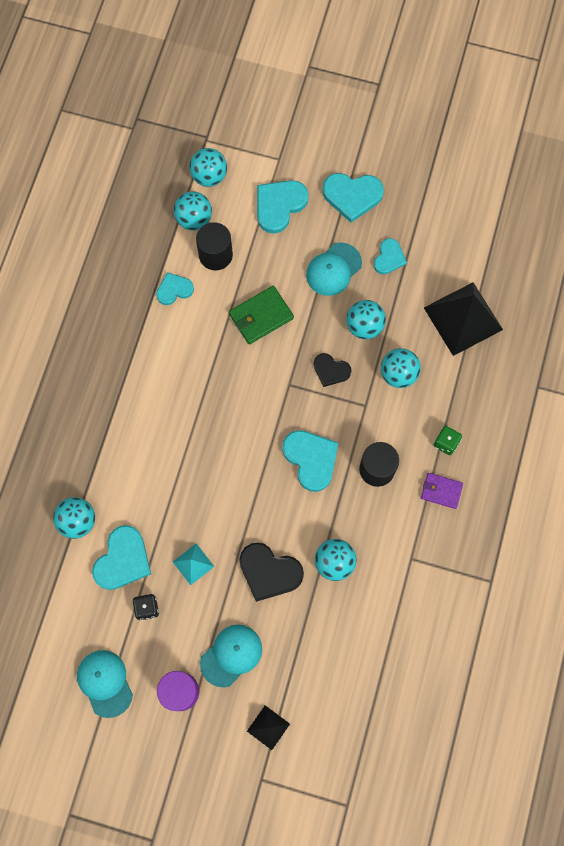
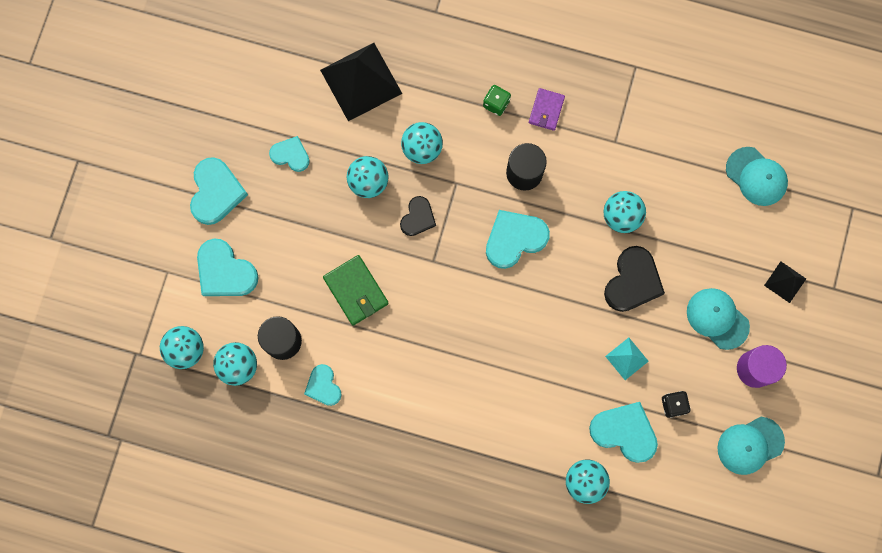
camera: 90 degrees left, 5 degrees up
turquoise cap [306,243,362,296] -> turquoise cap moved to [726,147,788,206]

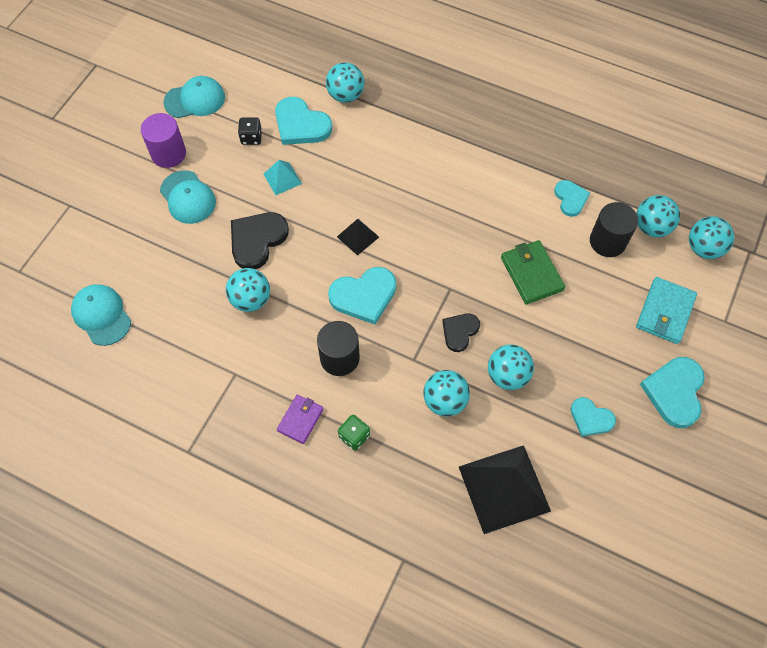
camera: 170 degrees left, 15 degrees down
turquoise heart [197,239,259,296] -> turquoise wallet [636,277,697,344]
black pyramid [764,261,806,303] -> black pyramid moved to [337,219,379,256]

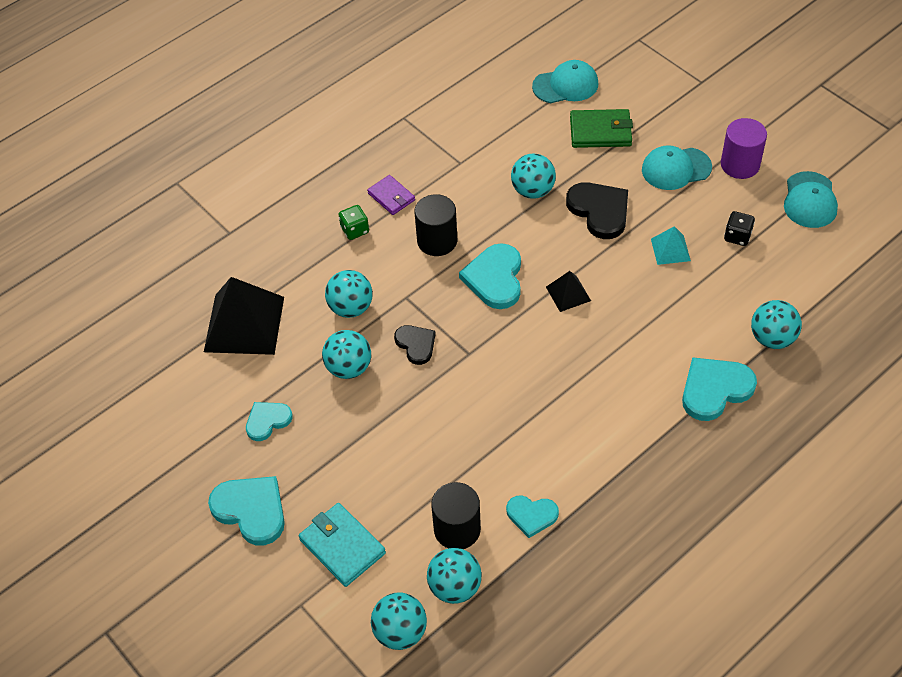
camera: 115 degrees right, 10 degrees down
turquoise heart [275,97,332,145] -> turquoise heart moved to [682,357,757,421]
green wallet [501,240,565,304] -> green wallet moved to [570,109,633,148]

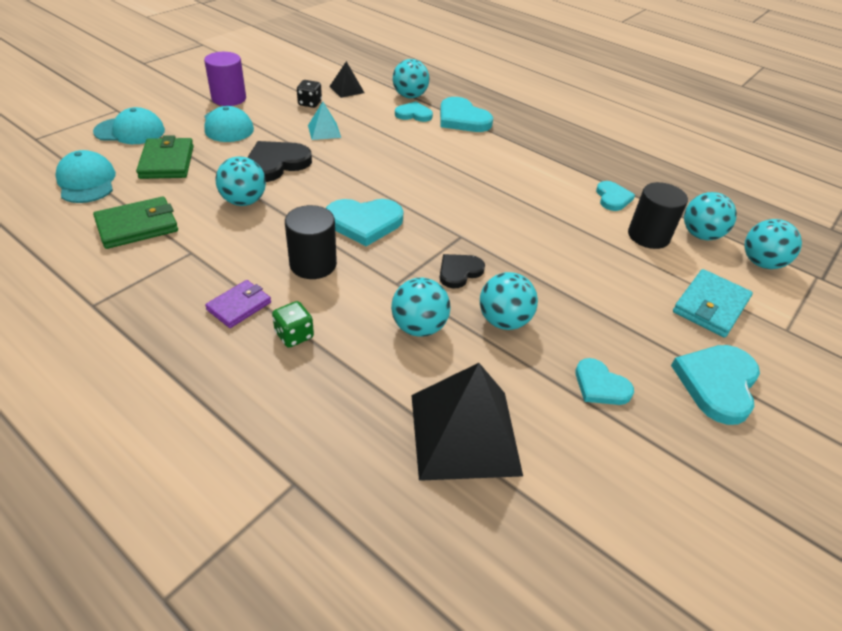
camera: 105 degrees left, 10 degrees down
black pyramid [546,271,591,312] -> black pyramid moved to [329,61,364,98]
turquoise cap [784,171,838,228] -> turquoise cap moved to [93,107,165,144]
none -> green wallet [93,197,178,249]
none -> turquoise heart [395,101,433,122]

